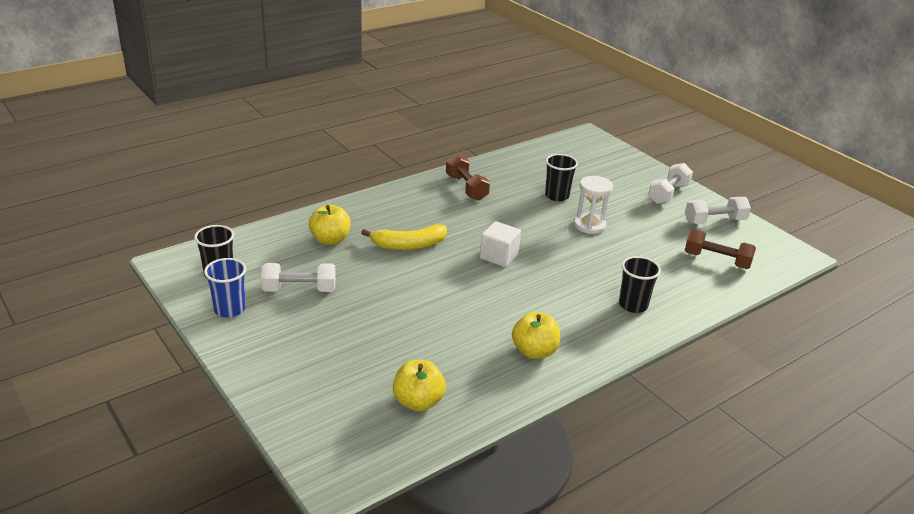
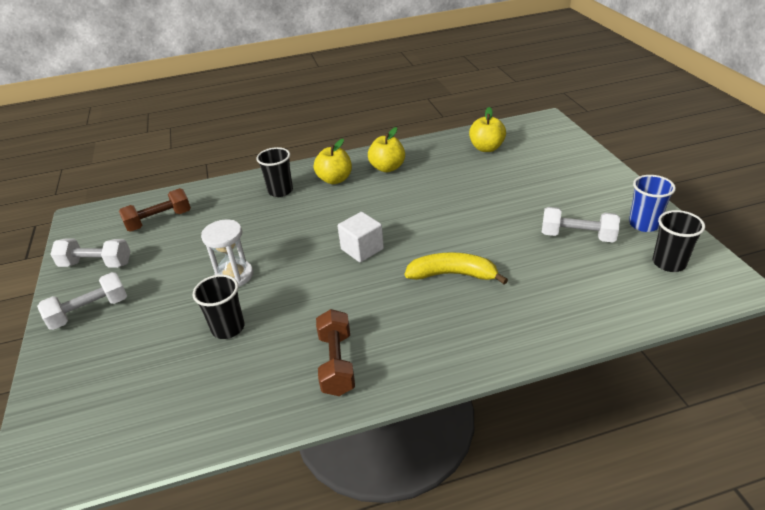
camera: 155 degrees left, 5 degrees up
yellow apple [309,205,351,245] -> yellow apple moved to [314,139,352,184]
brown dumbbell [685,229,756,269] -> brown dumbbell turned 75 degrees counterclockwise [119,188,191,232]

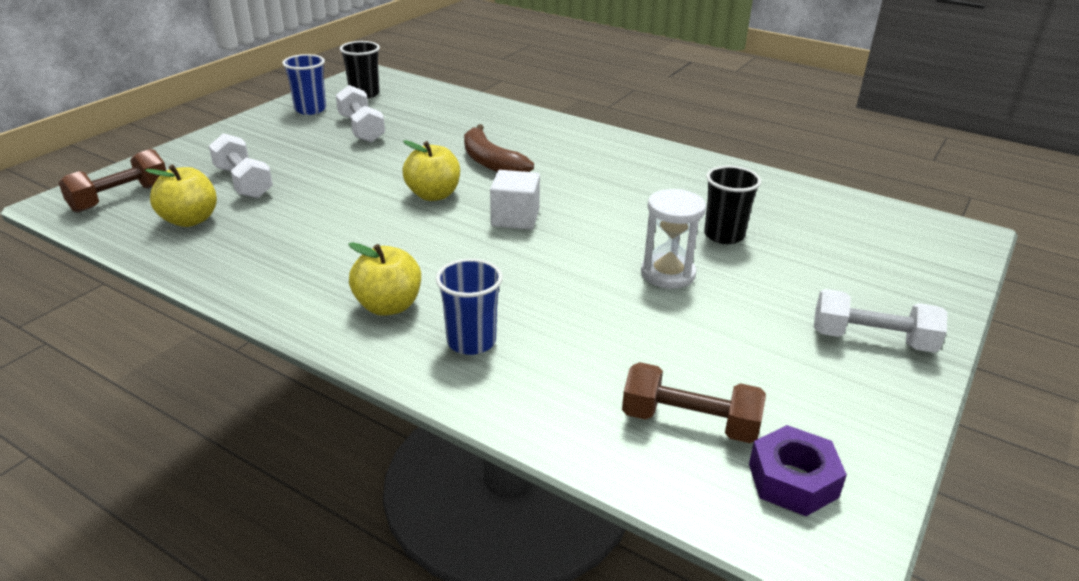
camera: 135 degrees left, 5 degrees down
white dumbbell [50,238,131,268] -> white dumbbell moved to [209,133,273,198]
black cup [256,147,293,197] -> blue cup [436,258,503,355]
brown dumbbell [316,309,355,396] -> brown dumbbell moved to [59,149,166,212]
yellow apple [368,127,405,172] -> yellow apple moved to [402,140,460,201]
yellow banana [404,252,508,285] -> brown banana [464,124,534,172]
none -> purple nut [749,425,847,516]

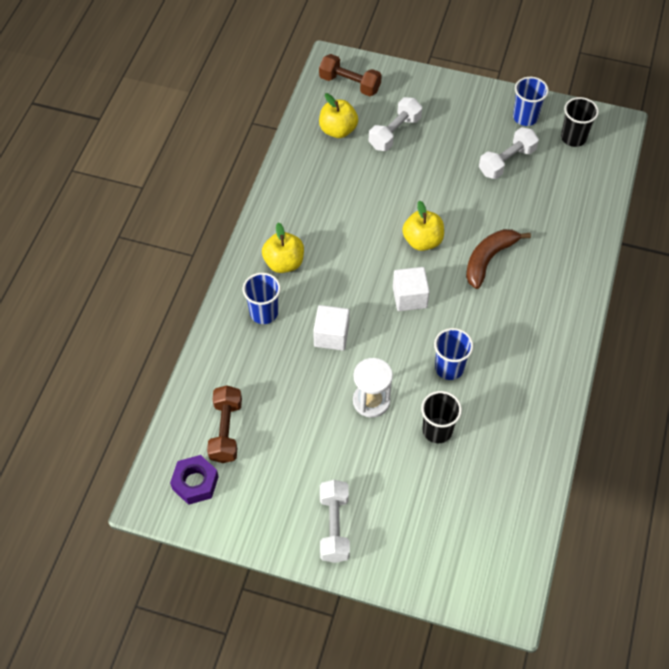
camera: 75 degrees right, 25 degrees up
none -> white cube [313,305,350,351]
none -> blue cup [434,328,473,380]

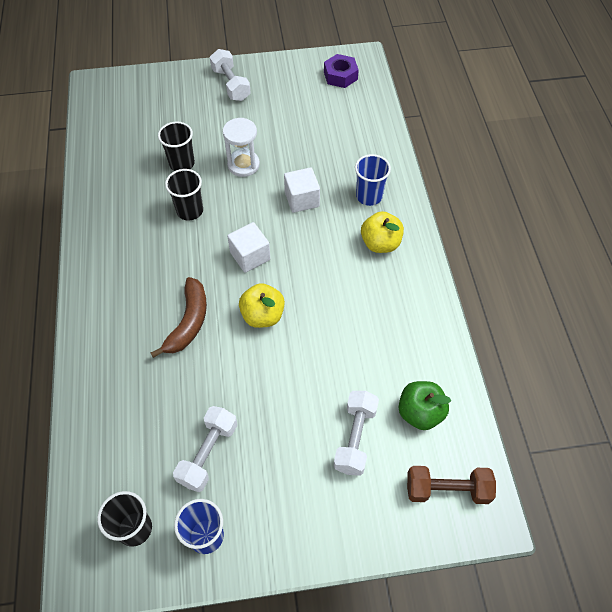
camera: 155 degrees right, 0 degrees up
brown dumbbell [207,386,242,463] -> none
yellow apple [319,93,358,138] -> green apple [398,381,451,430]
blue cup [434,328,473,380] -> black cup [165,169,203,220]

